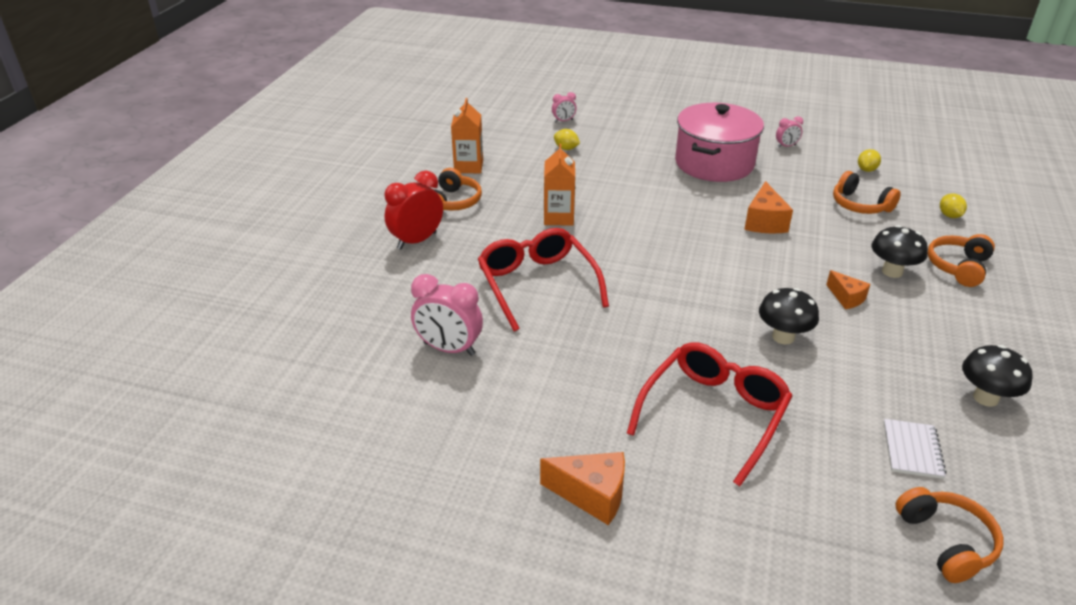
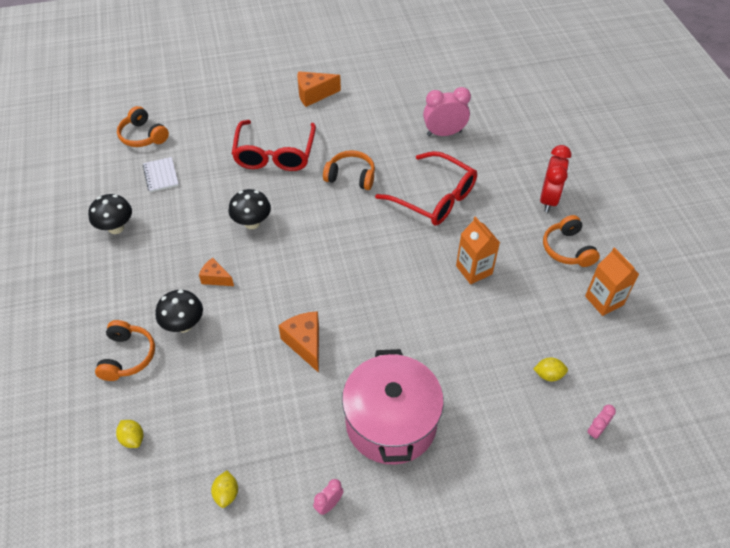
camera: 150 degrees right, 15 degrees up
orange headphones [833,171,901,214] -> orange headphones moved to [323,150,375,190]

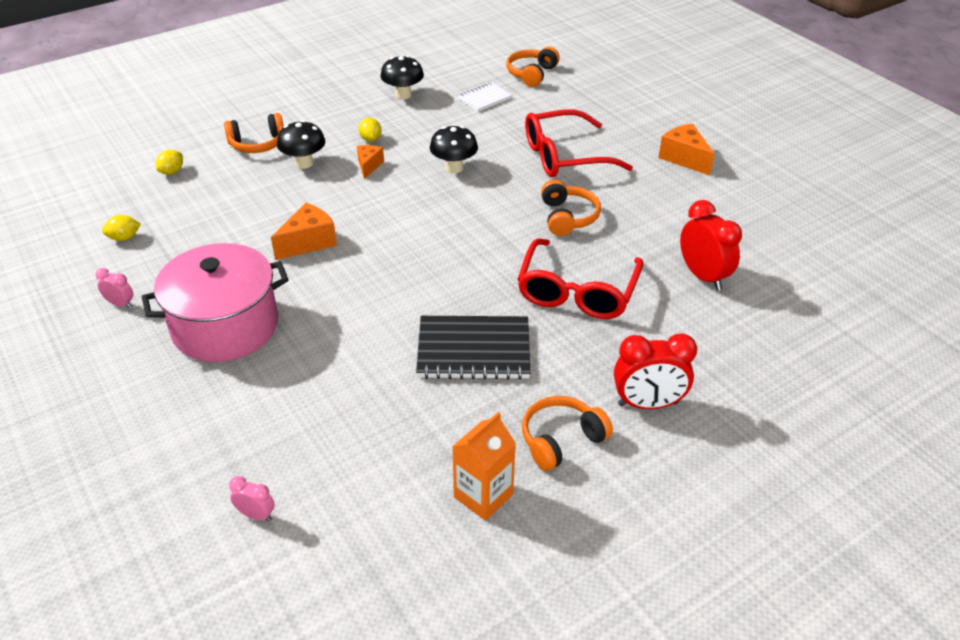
camera: 70 degrees right, 10 degrees down
pink clock [423,87,471,136] -> red clock [680,200,742,291]
orange carton [456,216,500,284] -> black notebook [416,316,530,380]
yellow lemon [533,357,568,381] -> yellow lemon moved to [359,118,381,142]

